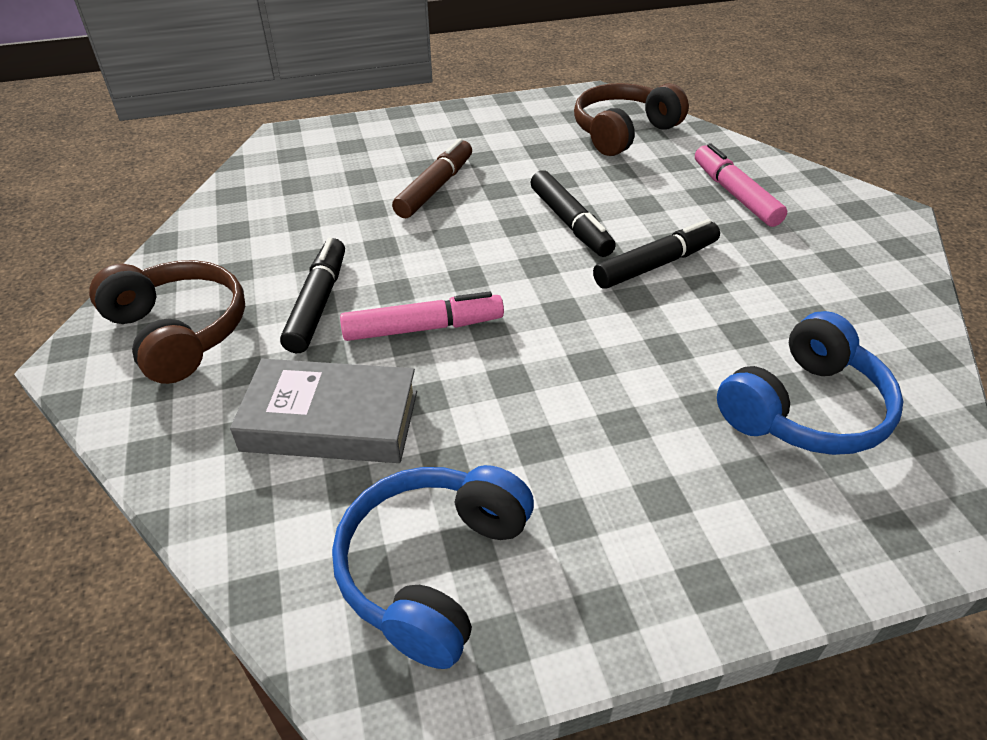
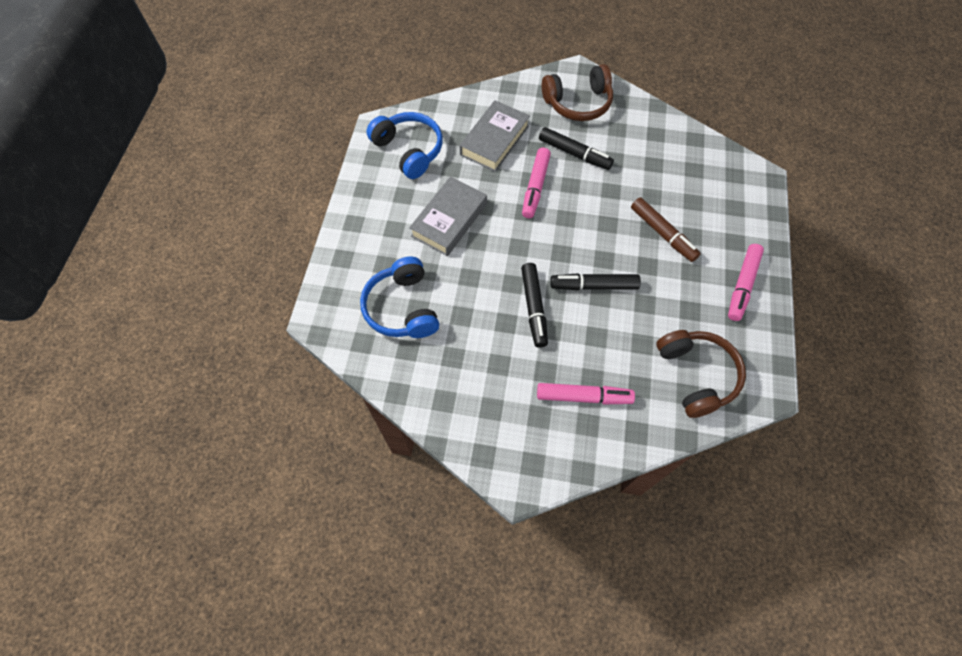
camera: 115 degrees right, 20 degrees up
none -> grey book [409,176,487,256]
none -> pink marker [728,244,764,321]

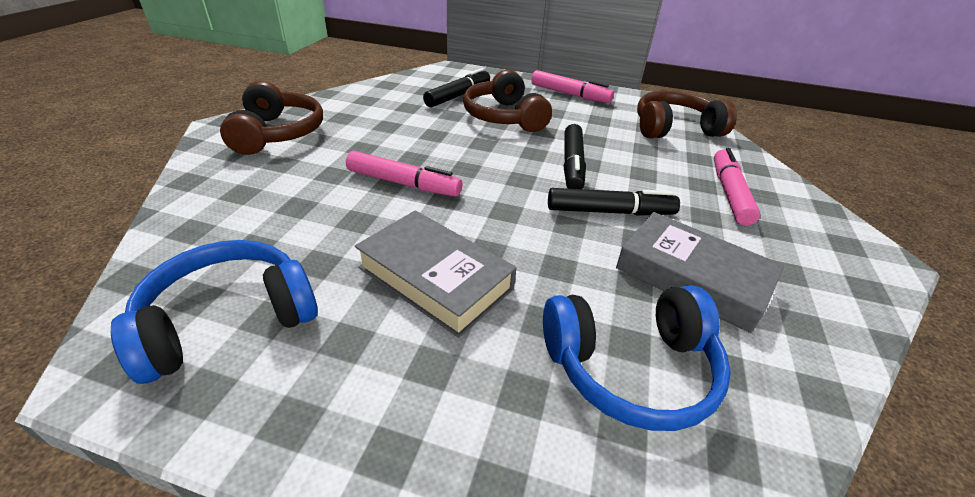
camera: 85 degrees left, 25 degrees down
grey book [459,100,530,172] -> grey book moved to [616,212,784,333]
black marker [539,127,614,170] -> black marker moved to [423,68,490,107]
brown marker [631,197,701,262] -> brown headphones [463,70,552,132]

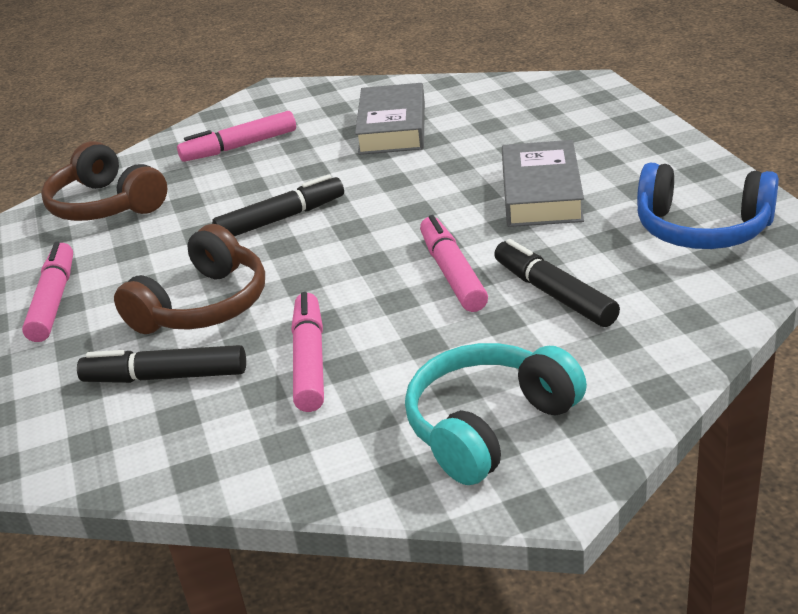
camera: 120 degrees left, 5 degrees down
brown headphones [220,81,323,155] -> turquoise headphones [405,343,587,485]
blue headphones [543,285,731,431] -> none
black marker [548,188,680,216] -> black marker moved to [494,239,620,327]
none -> pink marker [291,292,324,412]

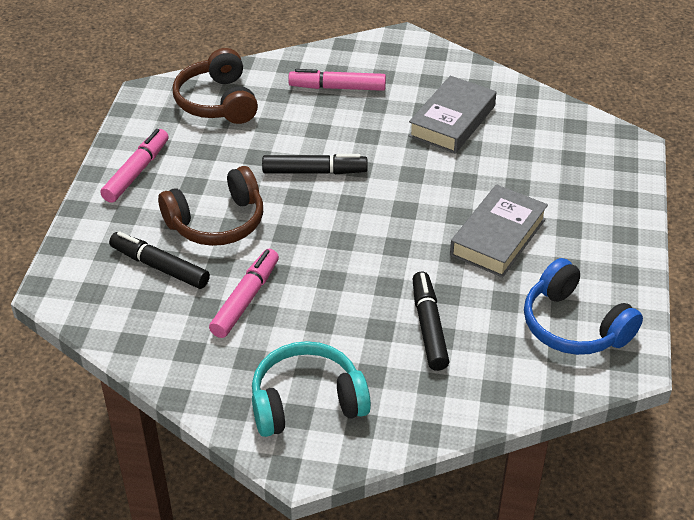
camera: 25 degrees right, 10 degrees up
pink marker [420,215,488,312] -> none

